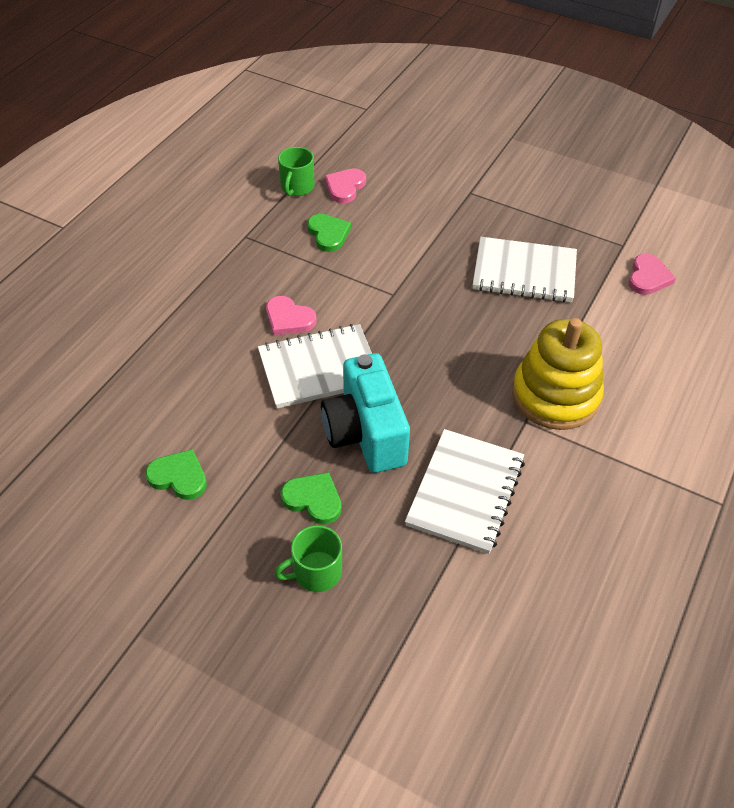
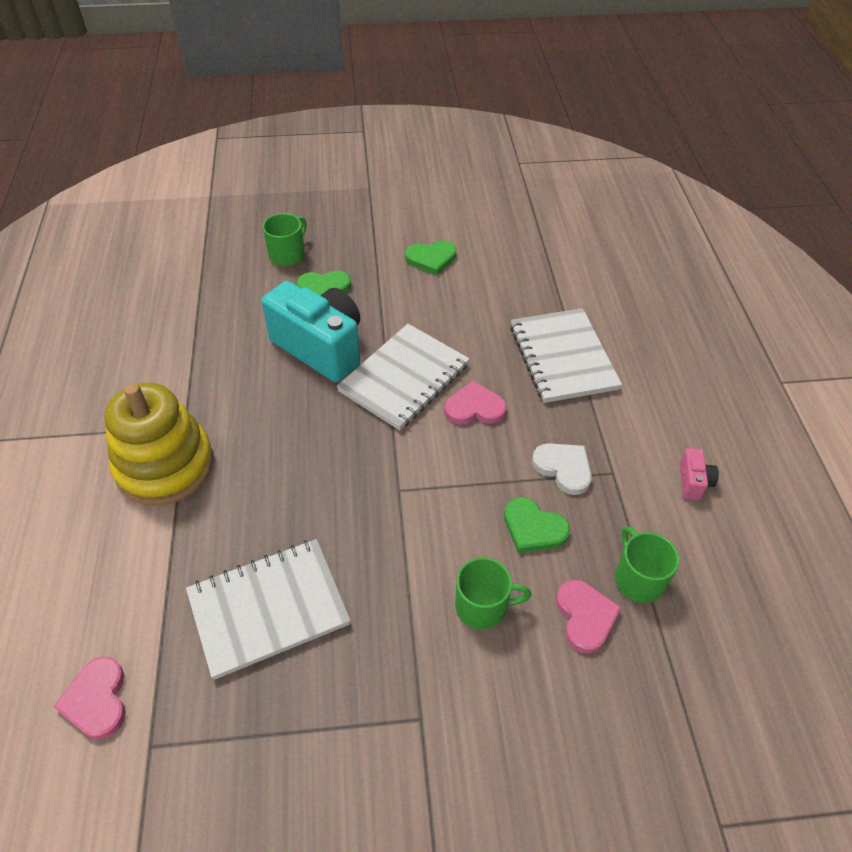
camera: 145 degrees right, 0 degrees up
white notebook [405,429,525,554] -> white notebook moved to [510,308,622,403]
none -> green mug [455,557,532,630]
none -> white heart [532,443,592,495]
none -> pink camera [680,448,719,500]

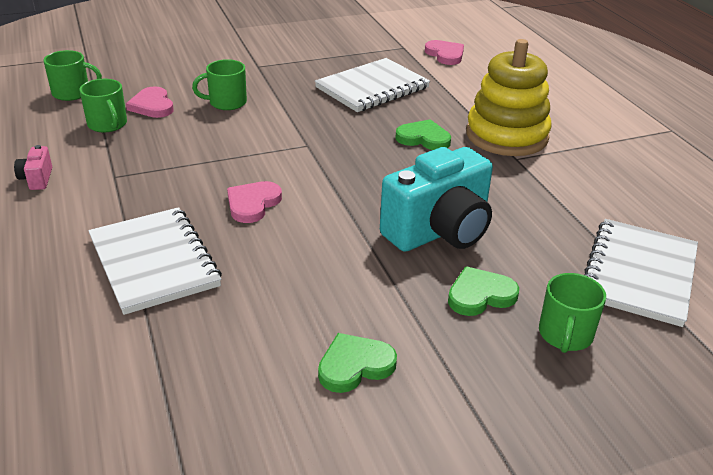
camera: 165 degrees right, 15 degrees down
turquoise camera [262,281,360,382] -> turquoise camera turned 60 degrees counterclockwise [380,147,493,252]
white notebook [337,324,470,430] -> white notebook moved to [584,219,698,327]
pink heart [444,381,507,425] -> pink heart turned 135 degrees clockwise [227,181,282,223]
green heart [504,497,570,553] -> green heart moved to [395,119,451,150]
white heart [532,443,592,495] -> none
none -> green mug [44,50,102,101]

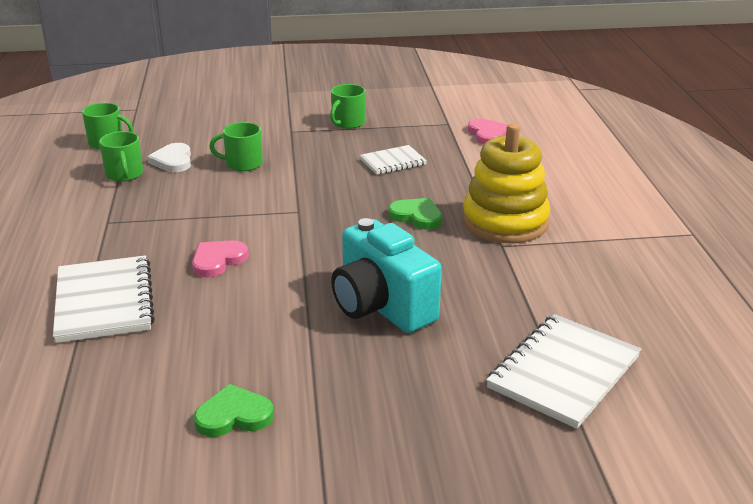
camera: 15 degrees right, 5 degrees down
pink camera [14,145,52,190] -> none
pink heart [126,86,174,118] -> white heart [147,143,191,172]
white notebook [315,58,430,112] -> white notebook [359,145,427,175], size x0.58
turquoise camera [380,147,493,252] -> turquoise camera turned 75 degrees clockwise [331,218,442,333]
green heart [448,266,519,316] -> none
green mug [539,273,606,353] -> green mug moved to [330,84,366,129]

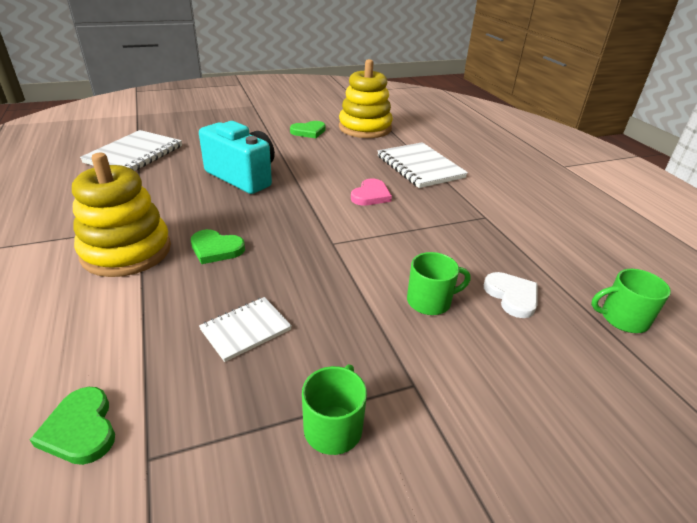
camera: 165 degrees right, 5 degrees up
green mug [99,131,143,182] -> none
pink heart [468,118,508,145] -> green heart [30,387,115,465]
none -> yellow stacking toy [339,59,393,138]

